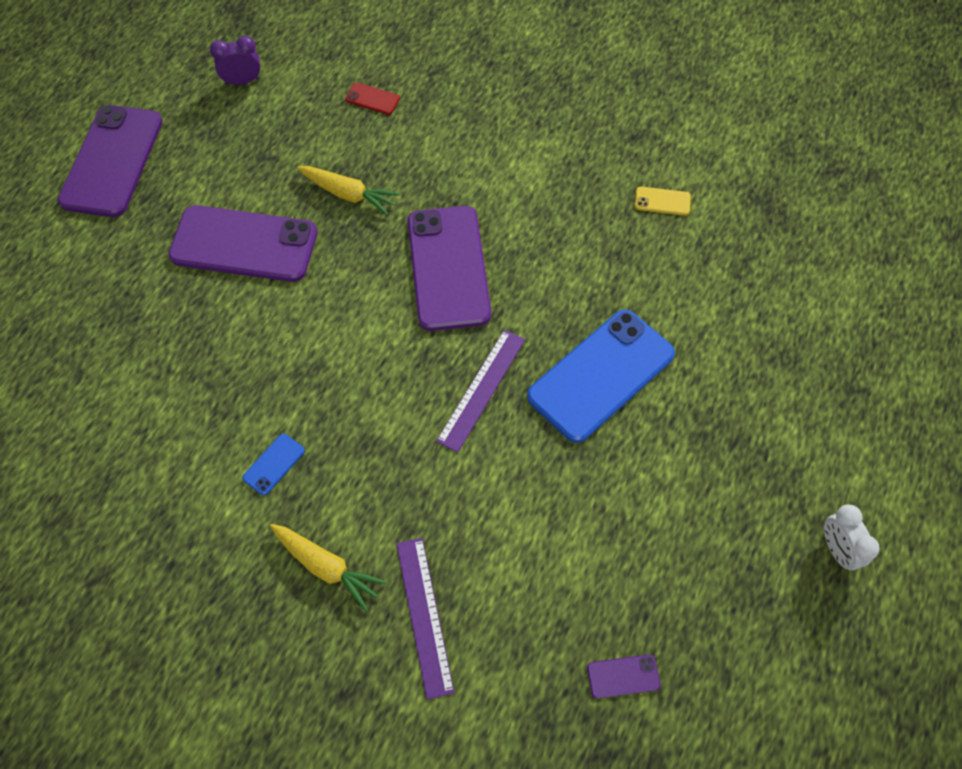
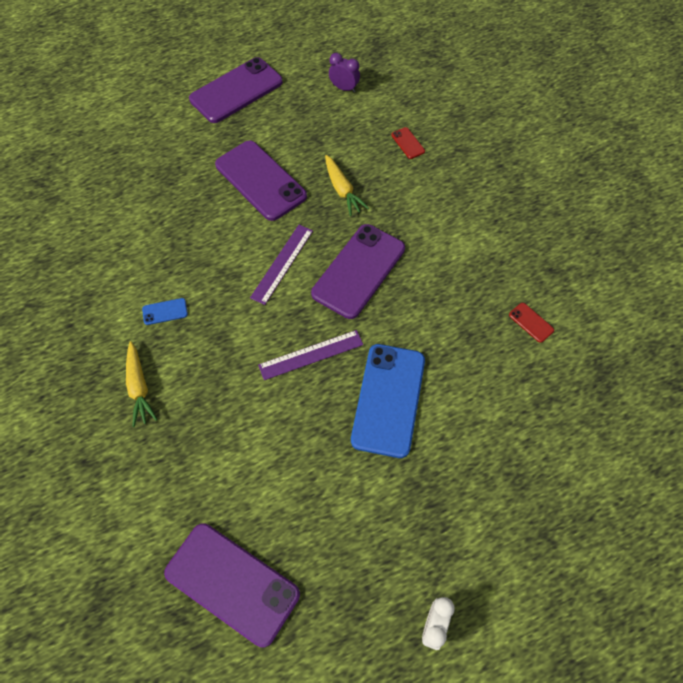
camera: 40 degrees right, 0 degrees up
purple ruler [396,538,454,700] -> purple ruler moved to [250,225,313,305]
blue phone [527,310,675,443] -> blue phone turned 75 degrees counterclockwise [351,344,425,458]
purple phone [587,654,660,699] -> purple phone [164,523,300,648], size x2.47
yellow phone [635,187,691,216] -> red phone [509,303,554,343]

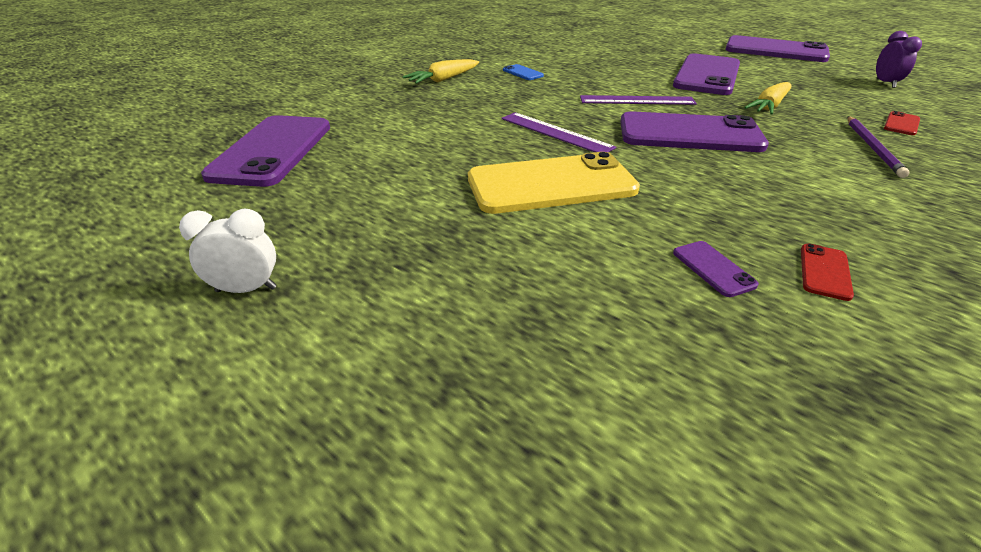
camera: 65 degrees right, 25 degrees down
blue phone [351,344,425,458] -> yellow phone [468,152,640,214]
none -> purple phone [673,241,759,297]
none -> purple pencil [847,116,910,178]

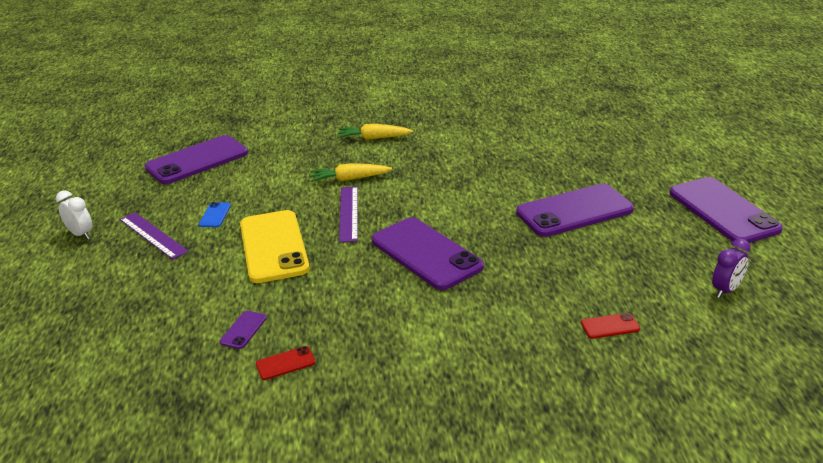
camera: 45 degrees right, 5 degrees down
yellow phone [468,152,640,214] -> yellow phone turned 45 degrees clockwise [240,210,310,283]
blue phone [503,64,544,80] -> blue phone moved to [199,202,231,227]
purple ruler [580,95,697,105] -> purple ruler moved to [120,212,189,260]
yellow carrot [744,82,791,115] -> yellow carrot moved to [310,163,392,182]
purple pencil [847,116,910,178] -> none

